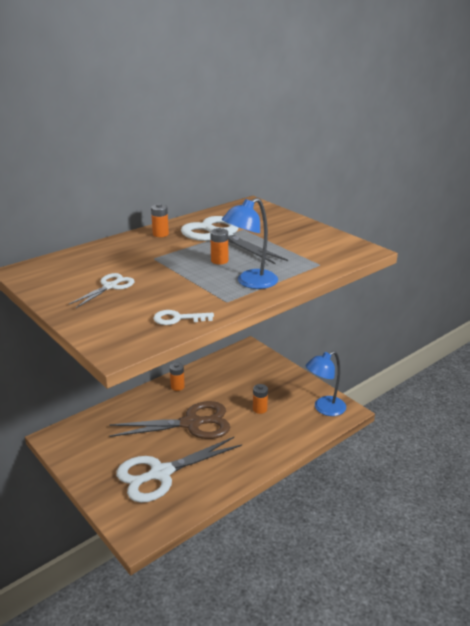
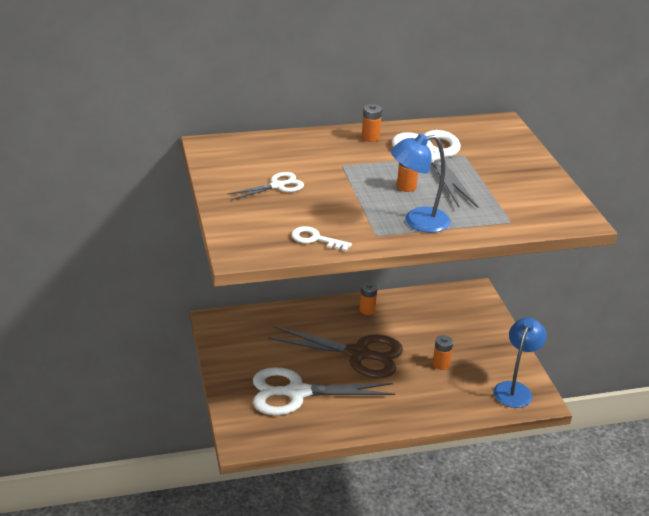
camera: 25 degrees right, 5 degrees up
blue lamp [306,351,346,416] -> blue lamp turned 120 degrees clockwise [493,318,547,408]

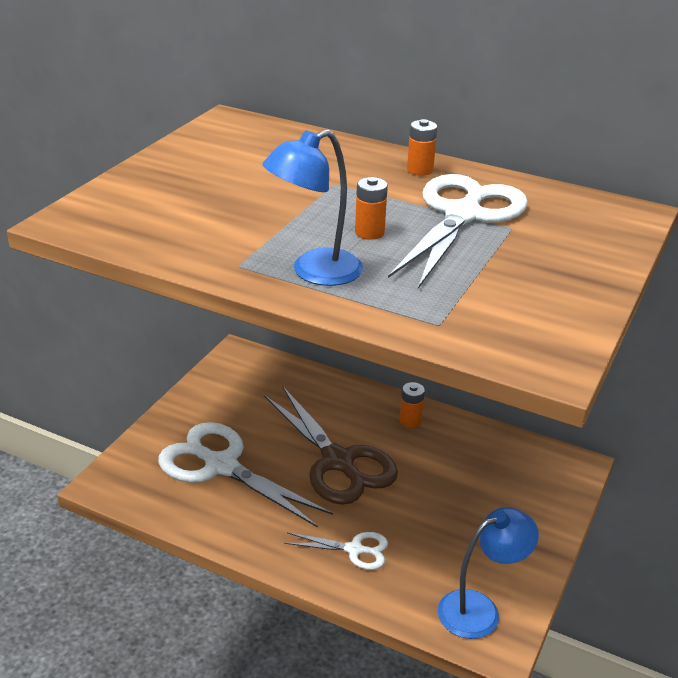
camera: 40 degrees right, 0 degrees up
white scissors [227,172,304,200] -> white scissors moved to [284,532,388,570]
white key [291,226,352,251] -> none
blue lamp [390,133,451,233] -> blue lamp turned 60 degrees counterclockwise [263,129,363,286]
orange battery [433,335,453,370] -> none

